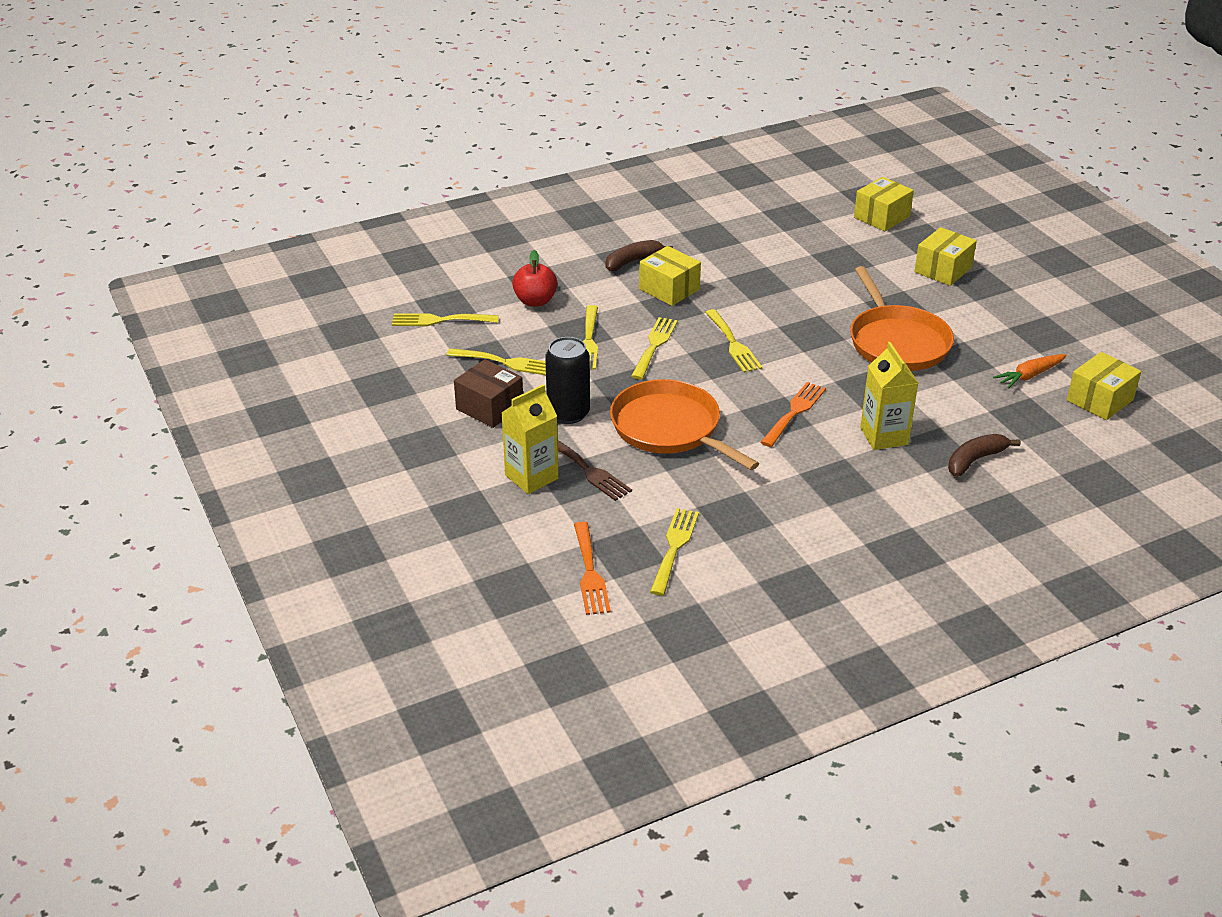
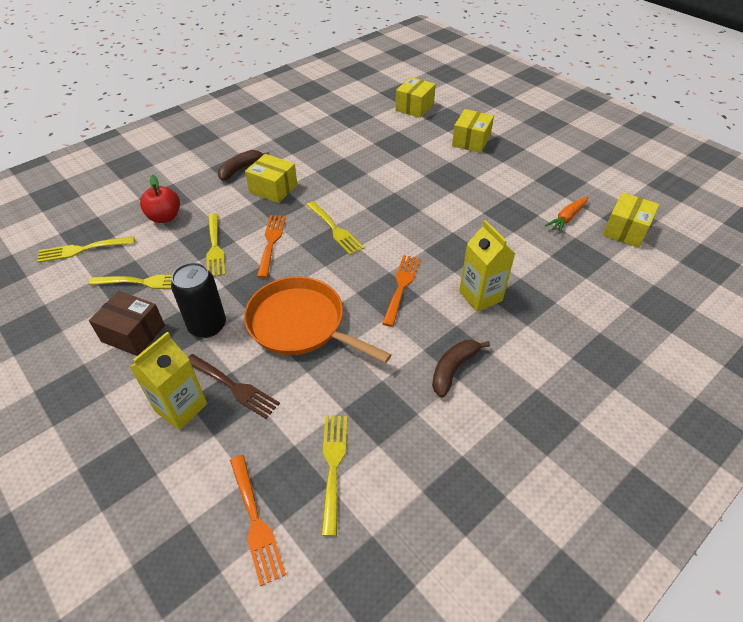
camera: 15 degrees left, 10 degrees up
yellow fork [631,317,678,379] -> orange fork [257,215,286,278]
orange pan [850,266,954,371] -> none
brown banana [948,434,1021,477] -> brown banana moved to [432,340,490,397]

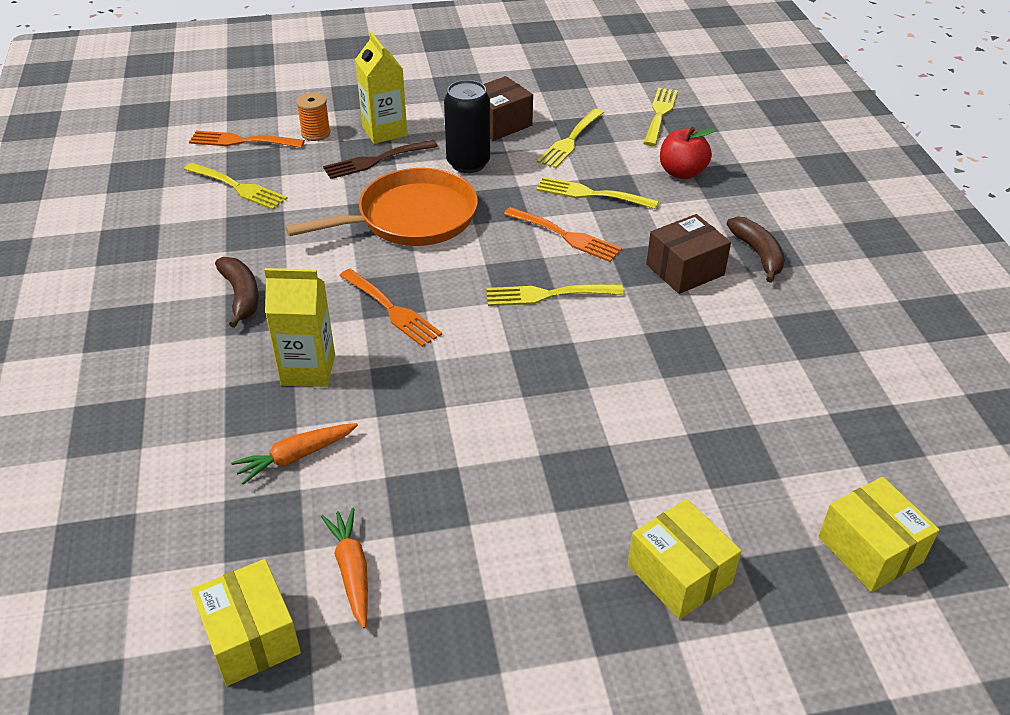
camera: 120 degrees right, 5 degrees down
yellow box [245,154,297,203] -> brown box [646,214,731,294]
none -> orange carrot [231,423,358,485]
none -> orange spool [296,93,331,141]

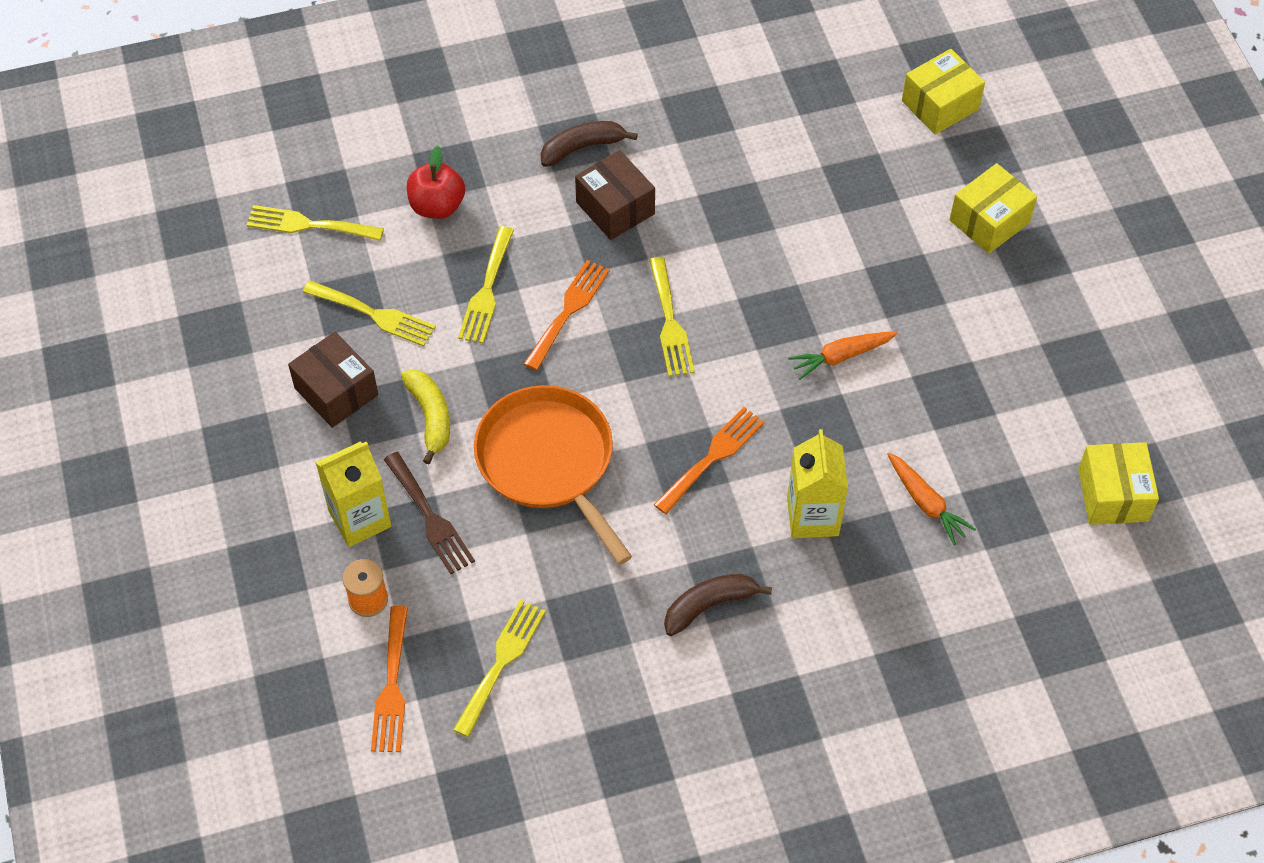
camera: 95 degrees left, 15 degrees up
yellow box [191,559,301,686] -> yellow box turned 60 degrees counterclockwise [1078,442,1159,525]
orange carrot [321,508,368,628] -> orange carrot moved to [788,332,898,380]
black can [444,80,490,173] -> yellow banana [401,369,450,464]

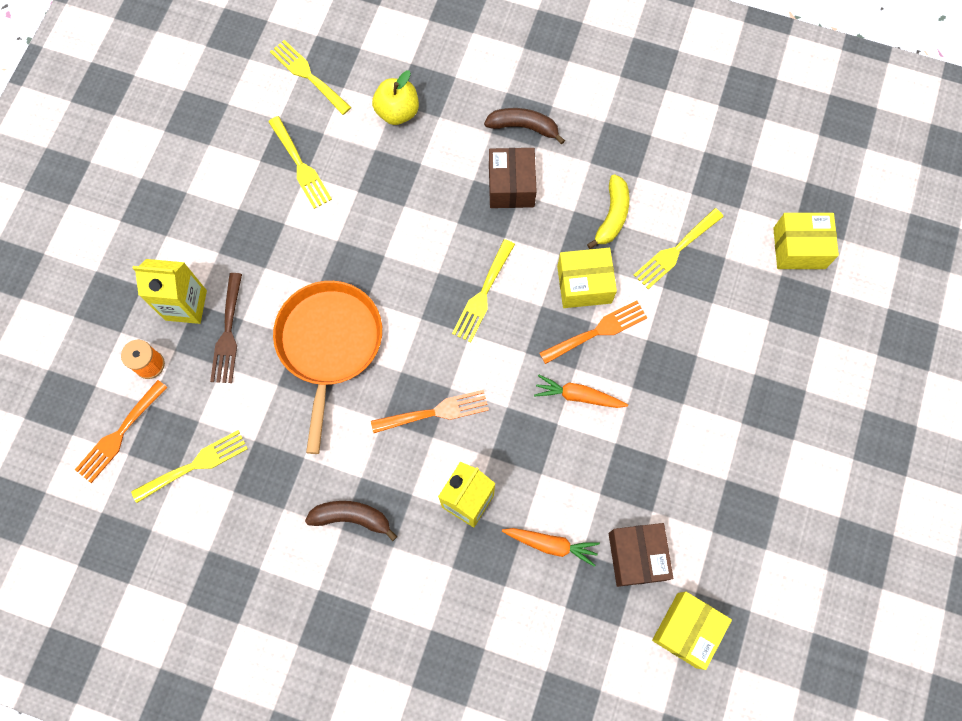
camera: 35 degrees right, 15 degrees up
brown box [288,332,378,428] -> brown box moved to [609,523,673,587]
yellow banana [401,369,450,464] -> yellow banana moved to [587,175,629,249]
red apple [407,146,465,219] -> yellow apple [372,71,419,125]
yellow fork [458,226,514,343] -> yellow fork moved to [634,208,724,289]
orange fork [524,260,610,371] -> orange fork moved to [540,301,647,364]
orange carrot [887,453,976,545] -> orange carrot turned 75 degrees counterclockwise [502,528,600,567]
yellow box [950,163,1037,254] -> yellow box moved to [557,248,617,308]

